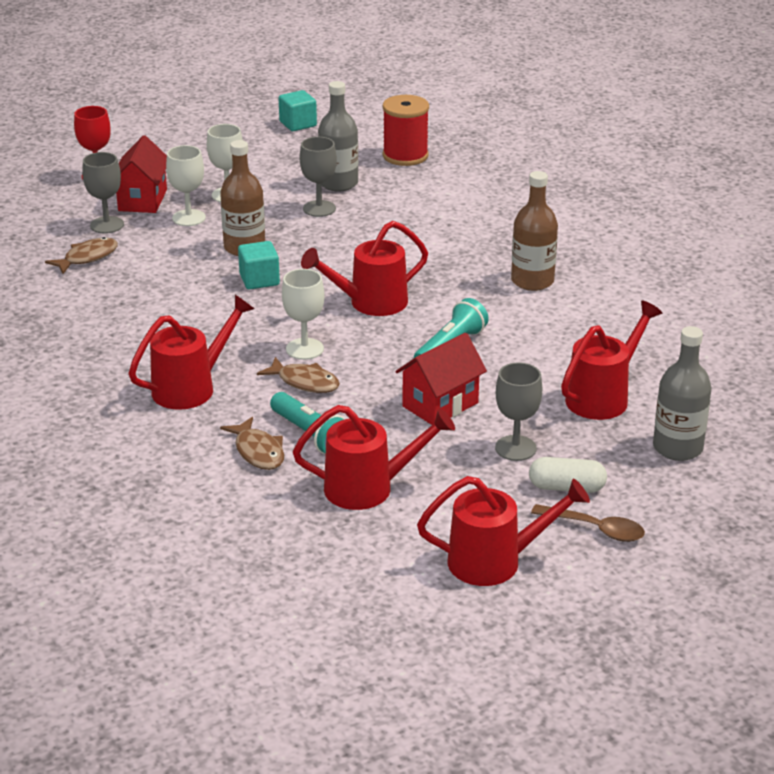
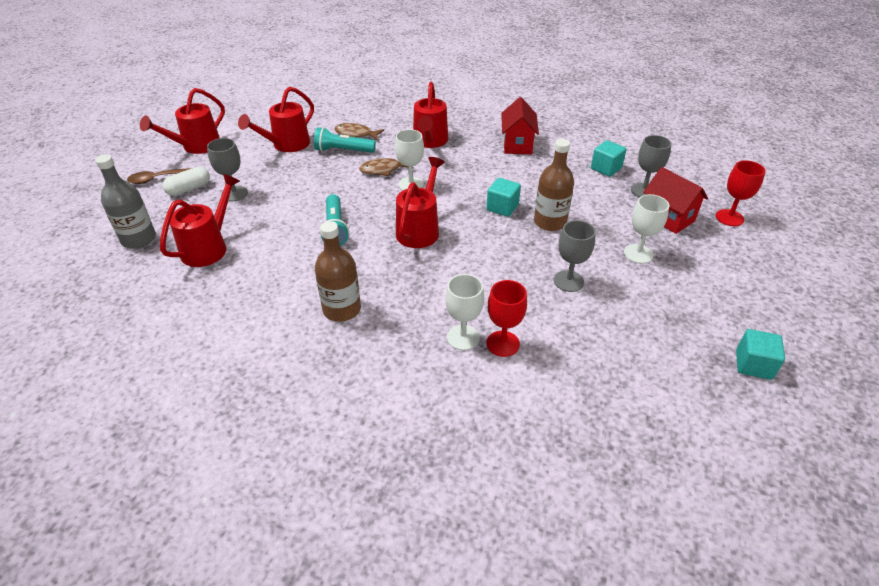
camera: 135 degrees right, 10 degrees up
brown fish [45,237,118,274] -> turquoise cube [591,140,626,177]
white goblet [166,145,206,226] -> white goblet moved to [445,274,484,350]
grey bottle [318,81,358,191] -> none
red spool [382,95,429,166] -> none
red house [395,333,487,425] -> red house moved to [501,97,539,154]
red watering can [561,301,662,420] -> red watering can turned 150 degrees counterclockwise [160,174,240,267]
none -> red goblet [486,280,527,357]

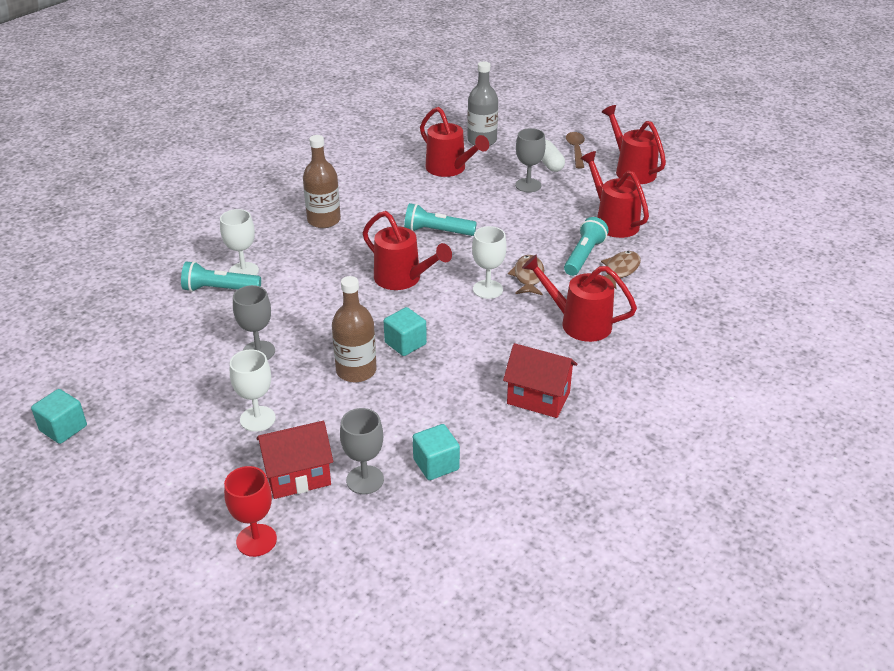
camera: 110 degrees right, 5 degrees down
red goblet [486,280,527,357] -> turquoise flashlight [181,261,261,292]

